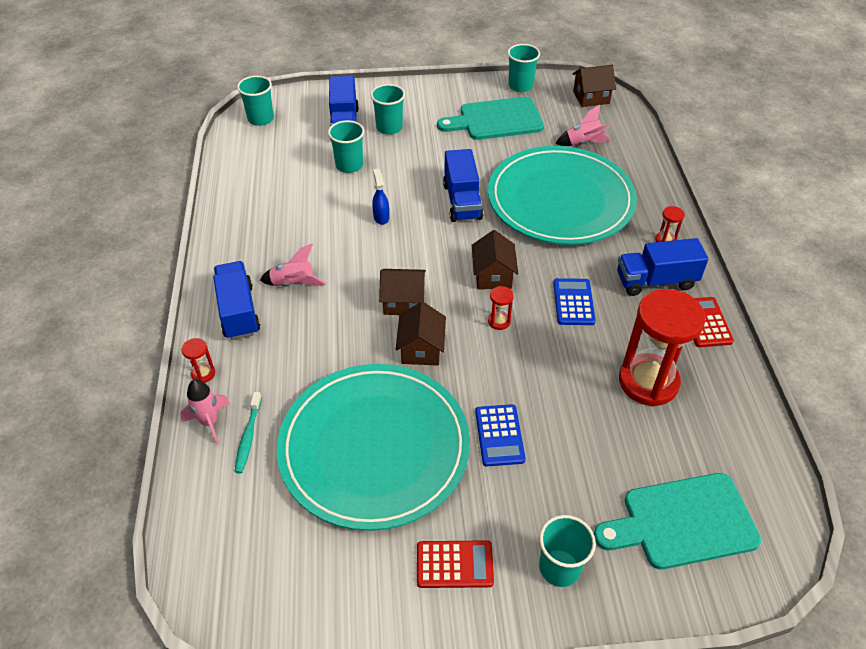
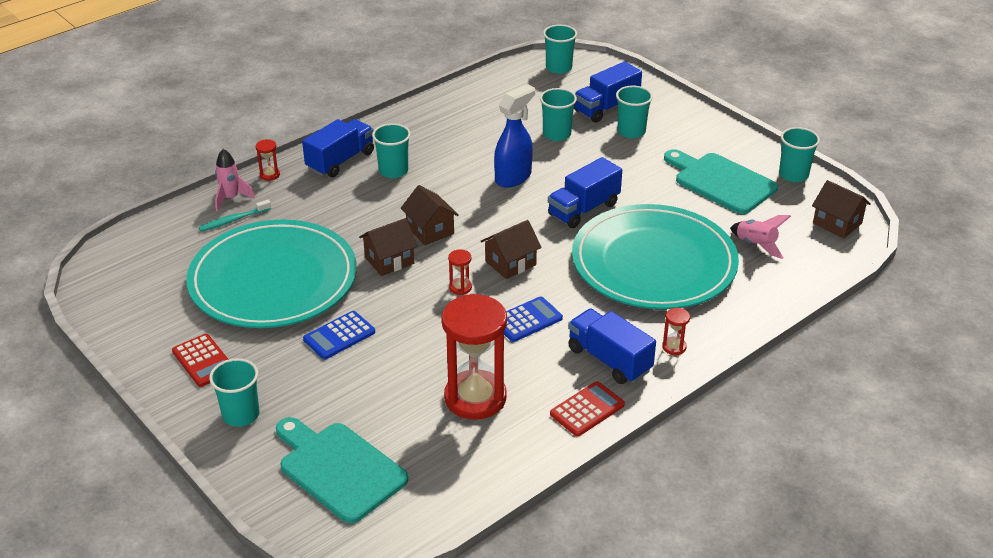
camera: 55 degrees right, 10 degrees down
pink rocket [260,244,326,287] -> turquoise cup [372,123,411,178]
blue spray bottle [372,168,389,225] -> blue spray bottle [494,84,535,188], size x1.83

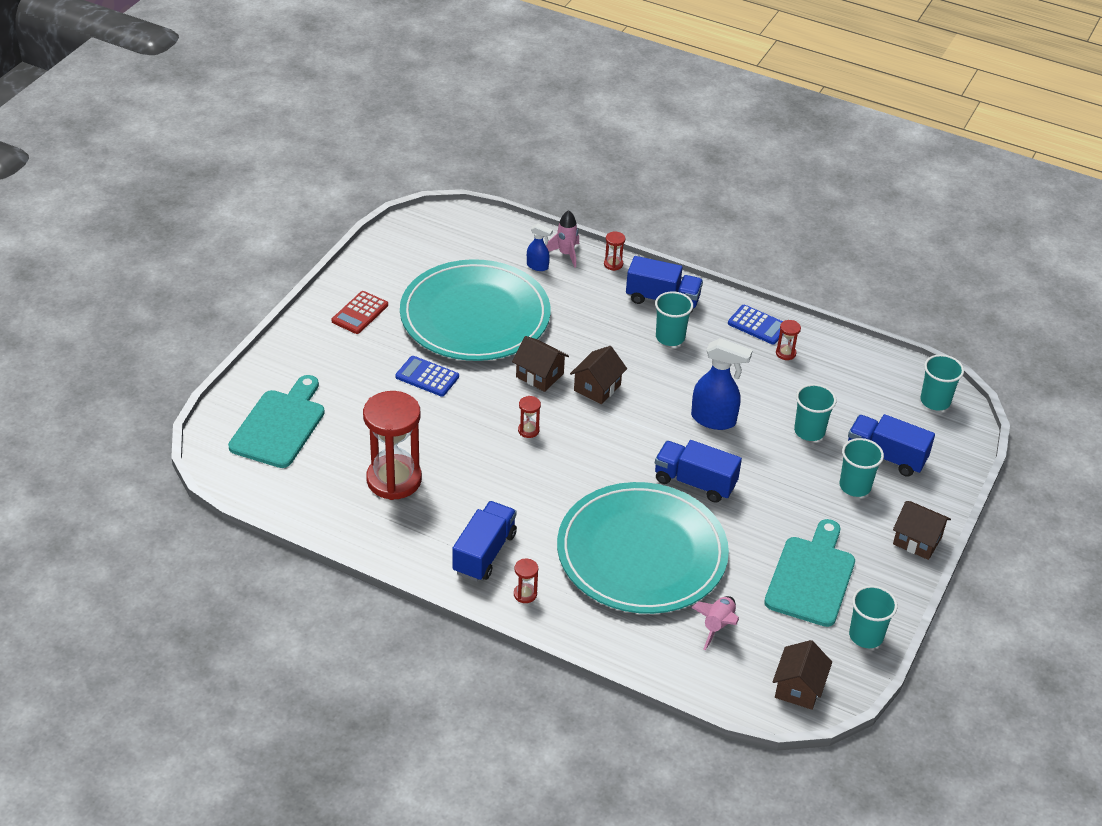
camera: 65 degrees right, 5 degrees up
turquoise toothbrush [199,200,271,232] -> blue spray bottle [527,224,553,271]
turquoise cup [209,358,259,427] -> none
brown house [481,220,542,279] -> brown house moved to [893,501,951,560]
blue calculator [504,296,563,342] -> blue calculator moved to [728,305,783,345]
red calculator [550,381,625,437] -> none
none -> red hourglass [776,320,801,360]

